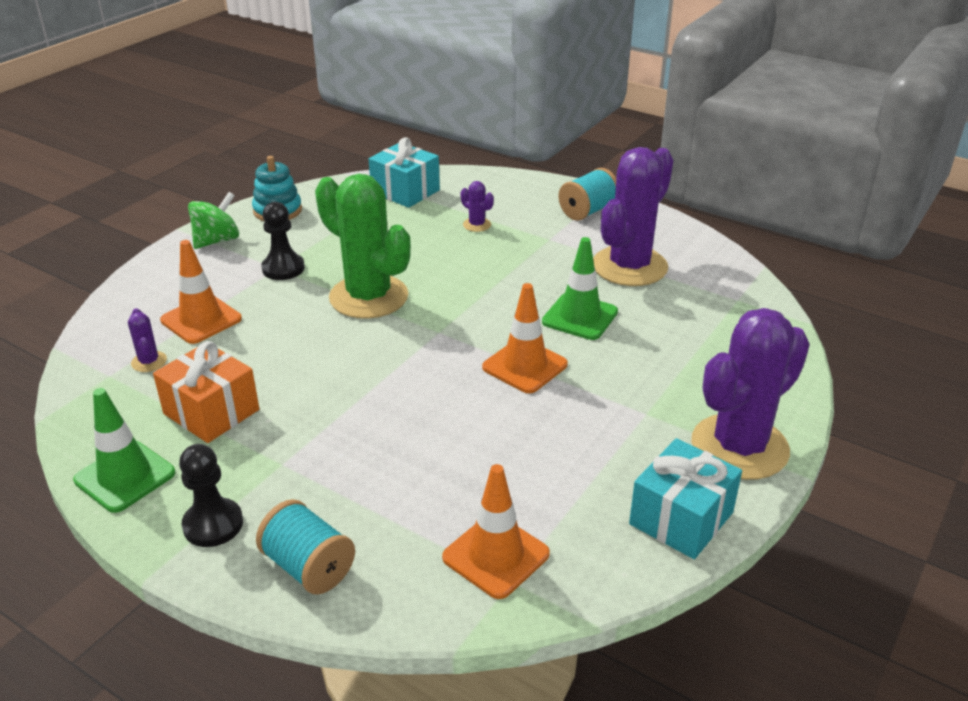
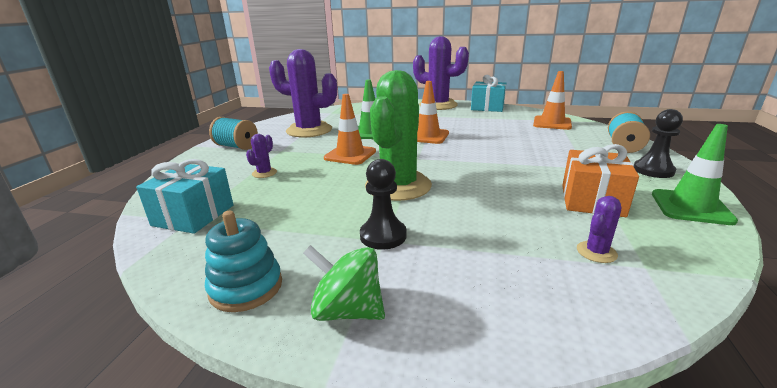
camera: 110 degrees left, 10 degrees down
orange traffic cone [160,240,242,344] -> orange traffic cone moved to [324,94,376,165]

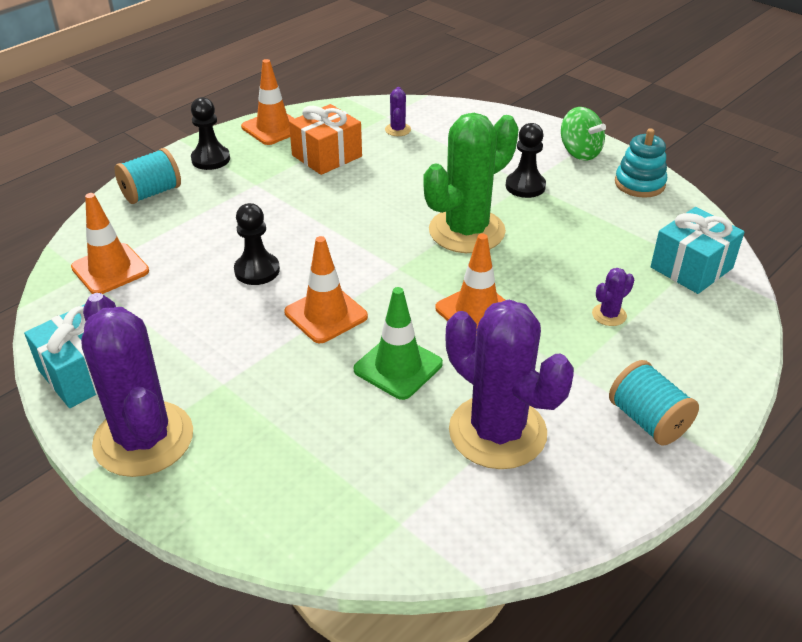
camera: 150 degrees left, 15 degrees up
purple cactus [577,196,621,263] -> purple cactus turned 75 degrees counterclockwise [385,87,411,136]
green traffic cone [652,124,738,225] -> orange traffic cone [241,59,295,145]
none -> black pawn [234,203,280,285]

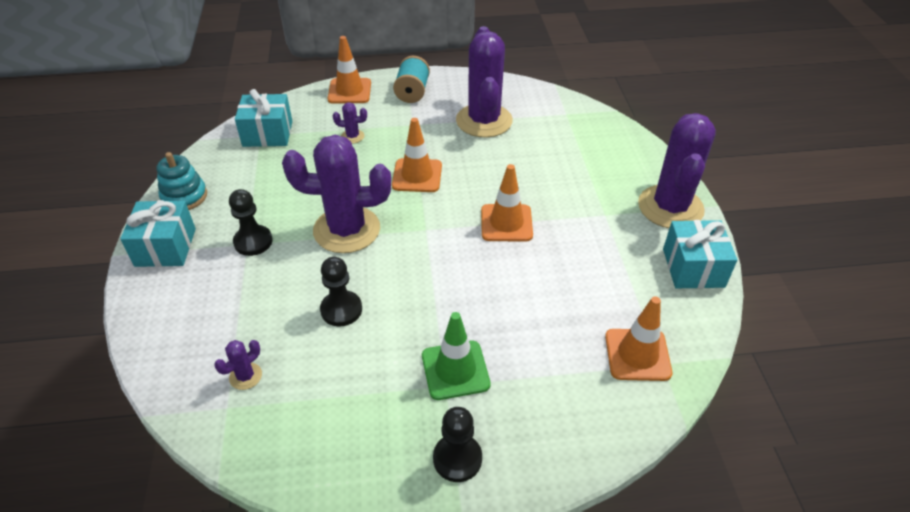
camera: 140 degrees left, 5 degrees up
turquoise spool [115,148,181,204] -> none
black pawn [234,203,280,285] -> black pawn moved to [320,257,362,326]
orange traffic cone [241,59,295,145] -> orange traffic cone moved to [328,36,371,104]
orange gift [289,104,362,175] -> none
green traffic cone [354,287,443,400] -> green traffic cone moved to [422,312,491,400]
green cactus [423,113,519,253] -> purple cactus [282,135,391,253]
green spinning top [561,107,606,160] -> turquoise gift [120,200,196,267]

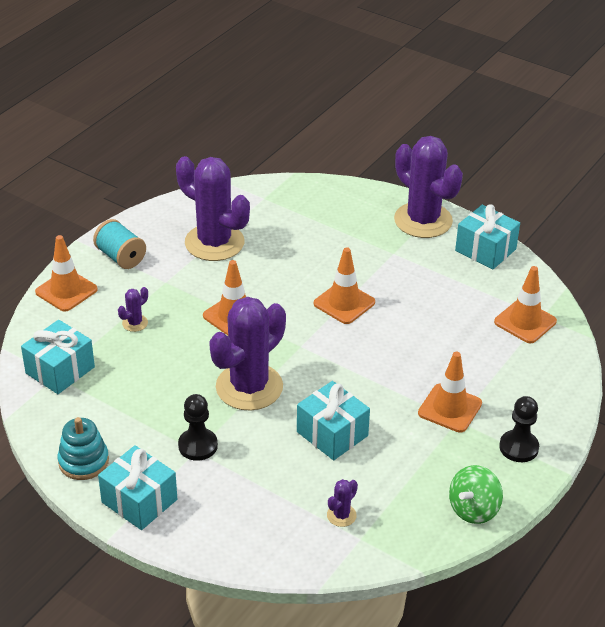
camera: 50 degrees left, 5 degrees down
purple cactus [214,340,262,390] -> purple cactus turned 45 degrees clockwise [327,479,358,527]
black pawn [320,257,362,326] -> turquoise gift [297,381,370,460]
green traffic cone [422,312,491,400] -> orange traffic cone [418,352,482,433]
none -> green spinning top [449,465,503,524]

